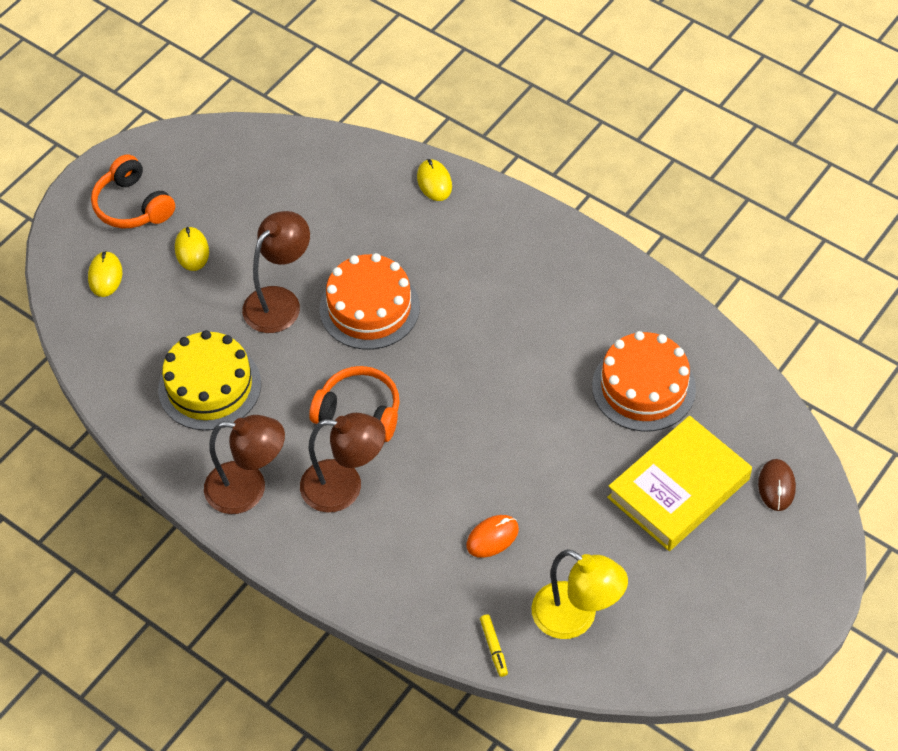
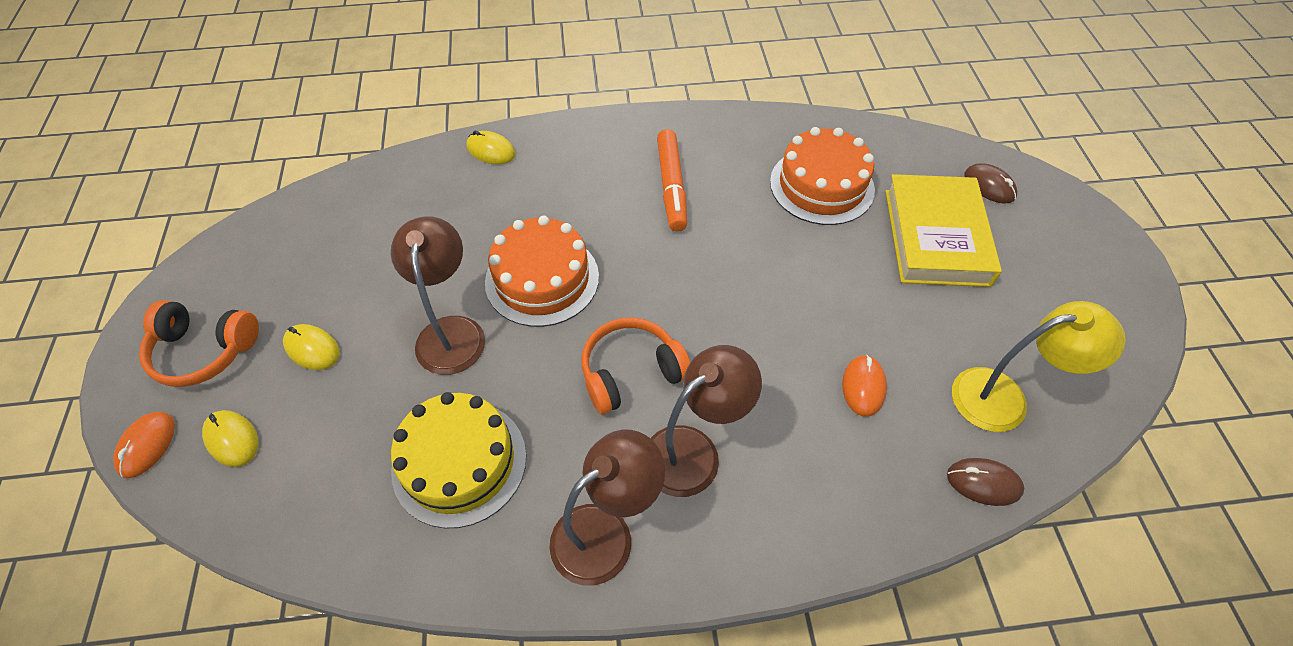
camera: 45 degrees left, 0 degrees up
yellow marker [480,614,508,677] -> brown mouse [947,458,1024,506]
none -> orange mouse [113,412,175,478]
none -> orange marker [657,129,687,232]

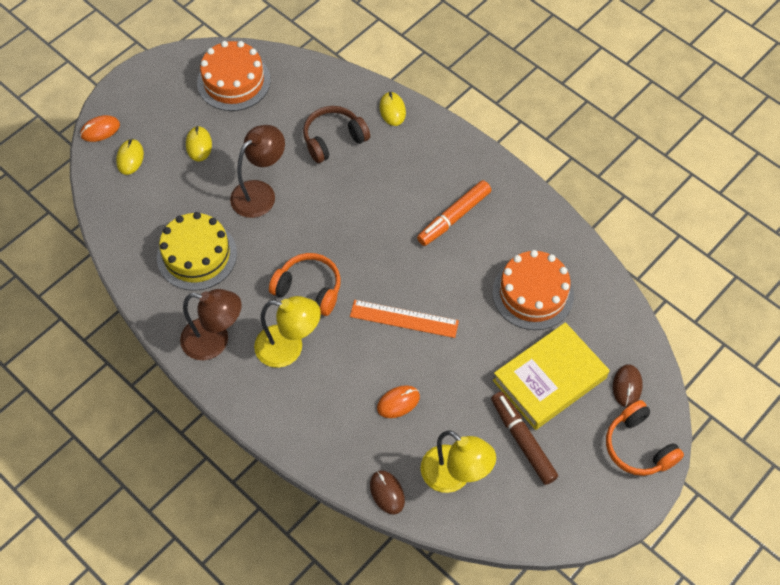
camera: 50 degrees right, 5 degrees up
orange headphones [139,300,259,387] -> orange headphones moved to [606,400,684,476]
orange cake [485,216,599,327] -> orange cake moved to [197,41,271,111]
brown lamp [650,345,762,497] -> yellow lamp [254,296,321,368]
none -> brown headphones [303,106,370,163]
none -> orange ruler [350,300,459,338]
none -> brown marker [491,392,558,485]

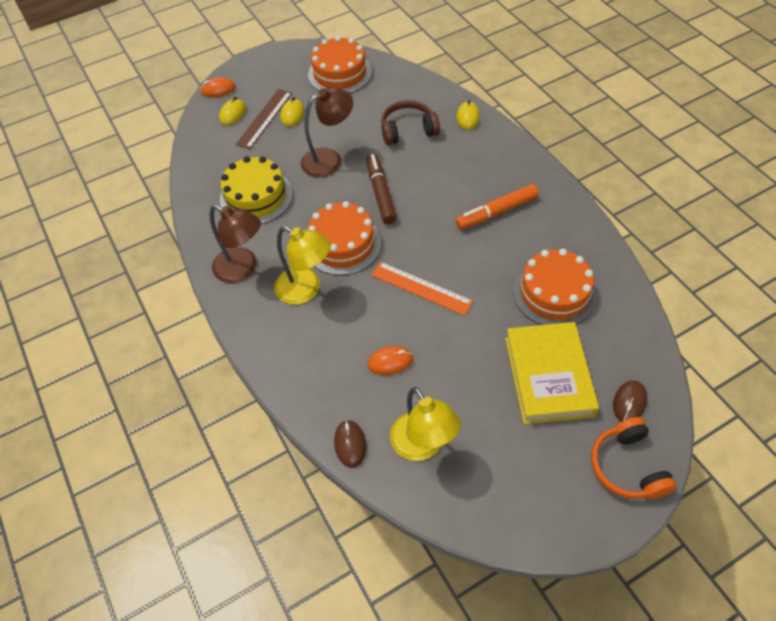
camera: 20 degrees right, 5 degrees down
orange headphones [269,253,341,316] -> orange cake [308,201,381,275]
brown marker [491,392,558,485] -> brown marker moved to [366,153,397,224]
yellow book [493,322,609,430] -> yellow book turned 75 degrees counterclockwise [505,322,599,424]
none -> brown ruler [236,89,292,149]

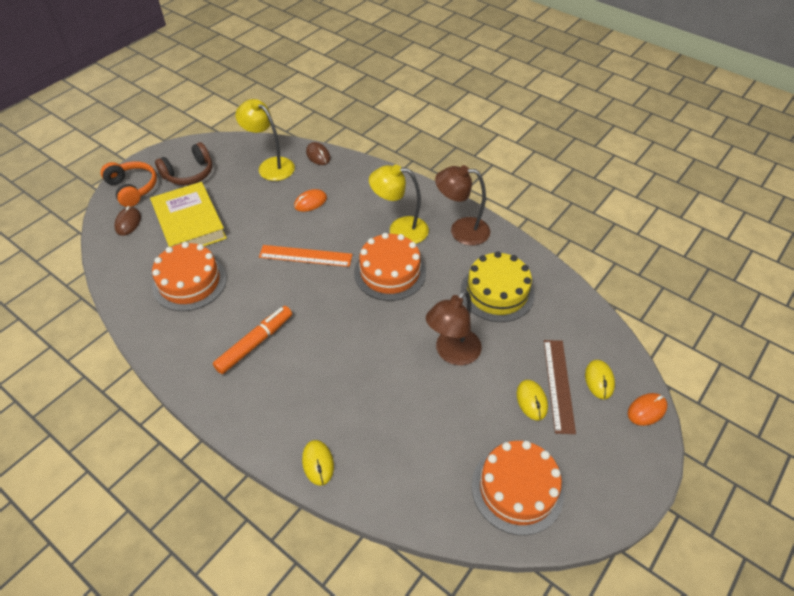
camera: 155 degrees right, 5 degrees down
brown marker [366,153,397,224] -> none
brown headphones [381,100,440,145] -> brown headphones moved to [155,142,212,185]

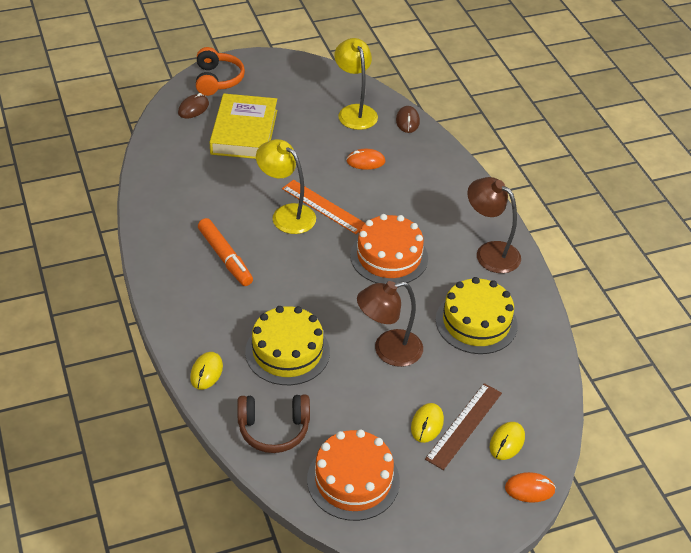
camera: 30 degrees right, 5 degrees down
orange cake [152,242,227,311] -> none
brown headphones [155,142,212,185] -> brown headphones moved to [237,395,310,453]
orange marker [213,306,292,374] -> orange marker turned 75 degrees clockwise [198,218,253,286]
yellow lamp [369,165,429,244] -> yellow lamp moved to [256,139,316,234]
none -> yellow cake [245,306,330,385]

